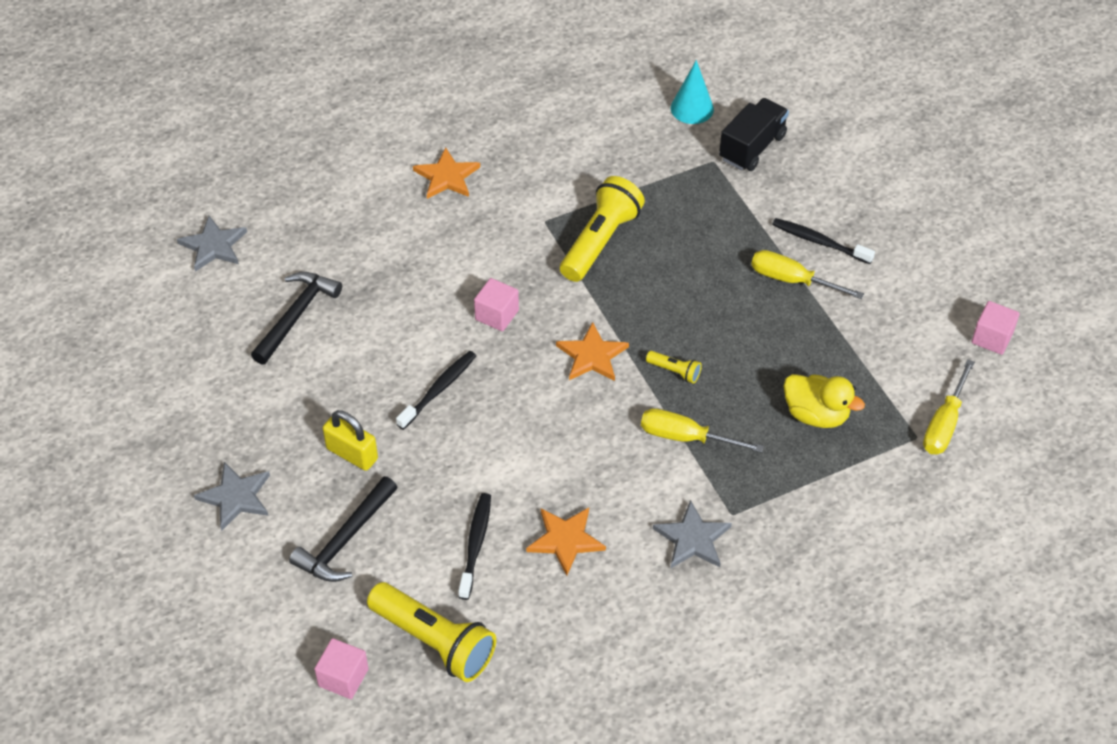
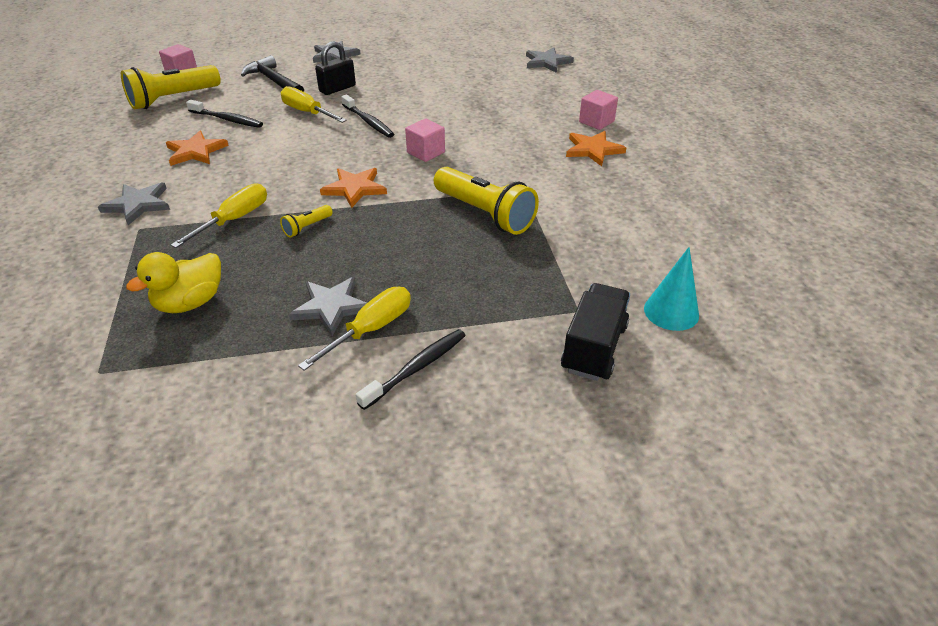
camera: 105 degrees right, 10 degrees down
black hammer [251,272,342,365] -> none
yellow padlock [323,410,378,471] -> black padlock [315,41,356,95]
black truck [719,98,789,171] -> black truck turned 120 degrees counterclockwise [561,283,630,381]
yellow screwdriver [923,359,975,454] -> yellow screwdriver moved to [281,86,347,123]
pink cube [971,301,1020,355] -> pink cube moved to [579,90,618,130]
none -> grey star [289,277,367,336]

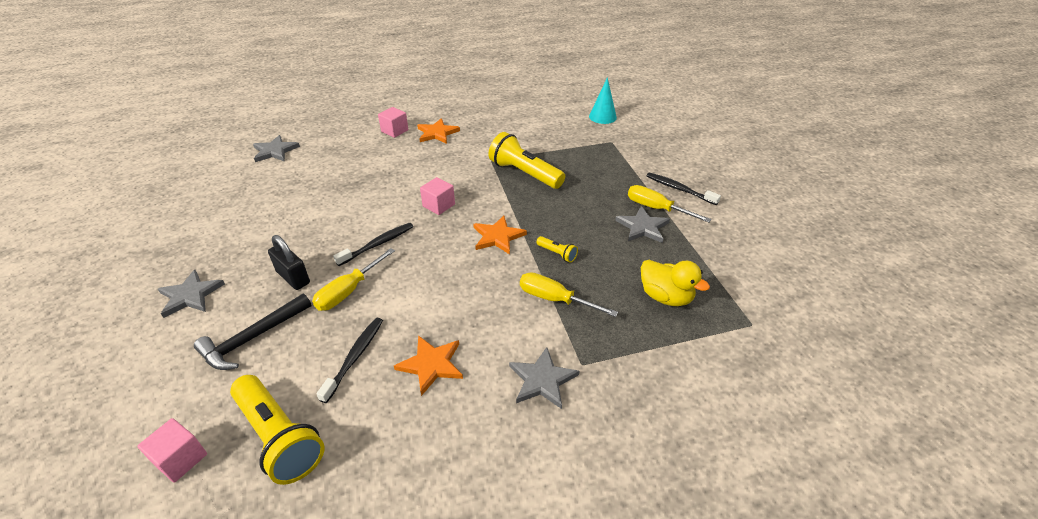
camera: 95 degrees left, 0 degrees up
yellow flashlight [434,167,539,235] -> yellow flashlight turned 90 degrees counterclockwise [488,132,565,189]
black truck [561,283,630,381] -> none

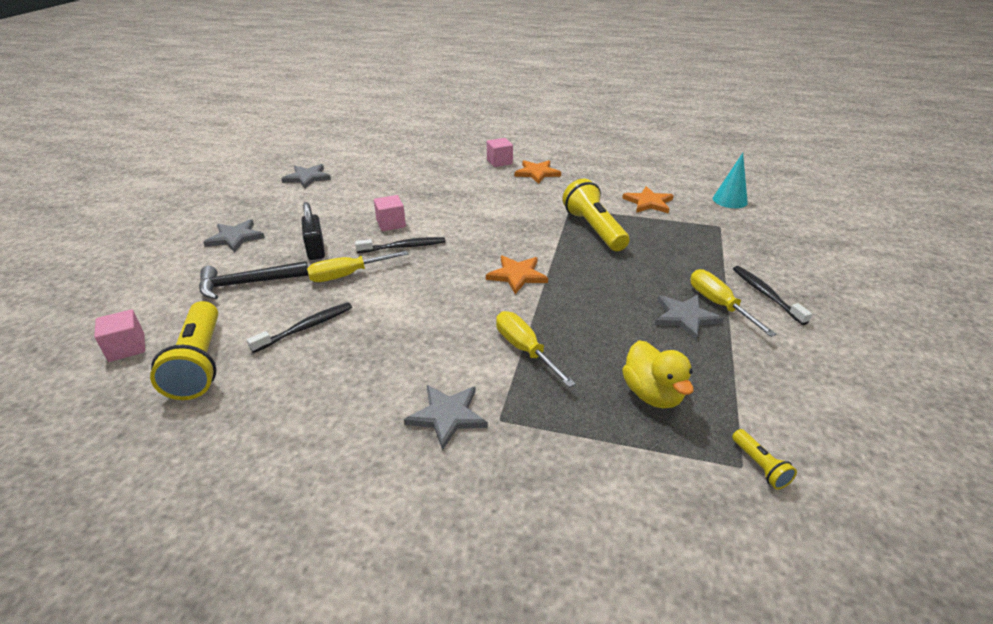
camera: 30 degrees right, 5 degrees down
grey star [253,135,300,162] -> grey star moved to [281,164,331,189]
orange star [394,335,463,396] -> orange star moved to [622,186,674,213]
pink cube [420,177,455,215] -> pink cube moved to [374,195,406,231]
yellow flashlight [536,236,578,263] -> yellow flashlight moved to [732,429,797,490]

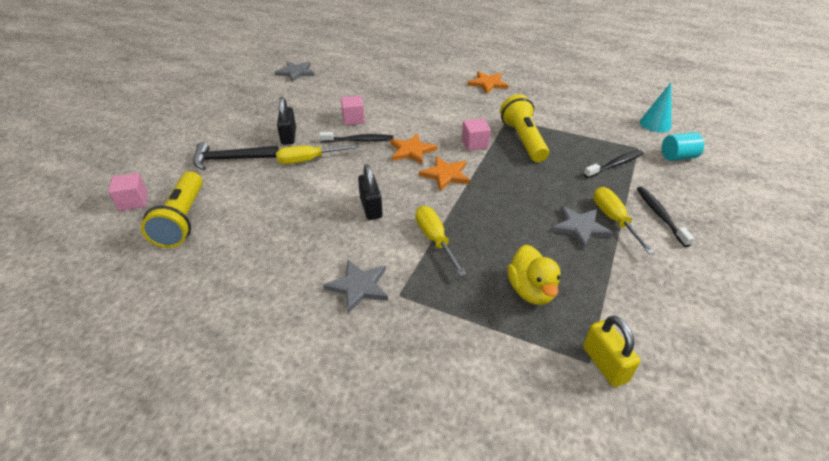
camera: 10 degrees right, 5 degrees up
grey star [203,219,265,253] -> none
black toothbrush [247,302,352,353] -> black toothbrush moved to [584,150,644,178]
pink cube [487,138,513,167] -> pink cube moved to [462,119,491,151]
orange star [622,186,674,213] -> orange star moved to [390,134,438,164]
yellow flashlight [732,429,797,490] -> yellow padlock [583,316,640,387]
none -> black padlock [358,165,382,220]
none -> turquoise cylinder [662,132,704,161]

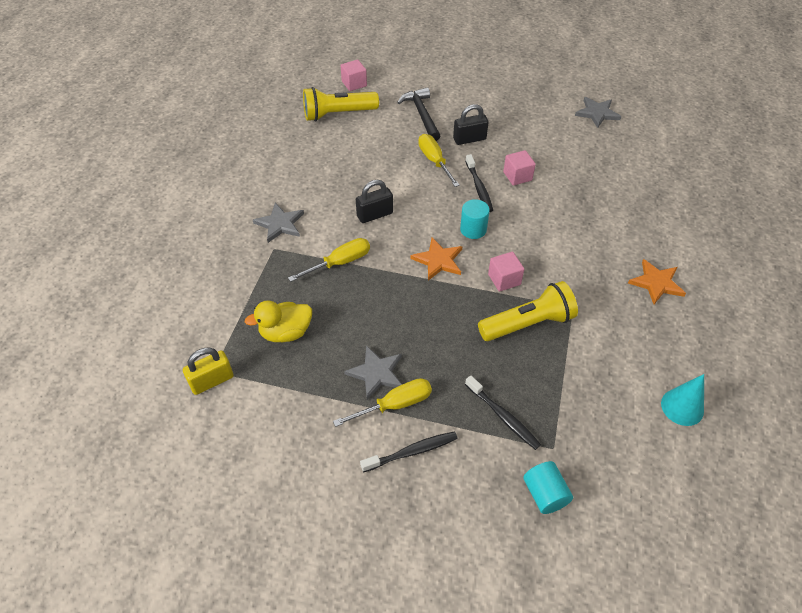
camera: 80 degrees right, 10 degrees up
orange star [390,134,438,164] -> turquoise cylinder [460,199,490,239]
turquoise cone [640,83,672,133] -> turquoise cone moved to [661,374,704,426]

